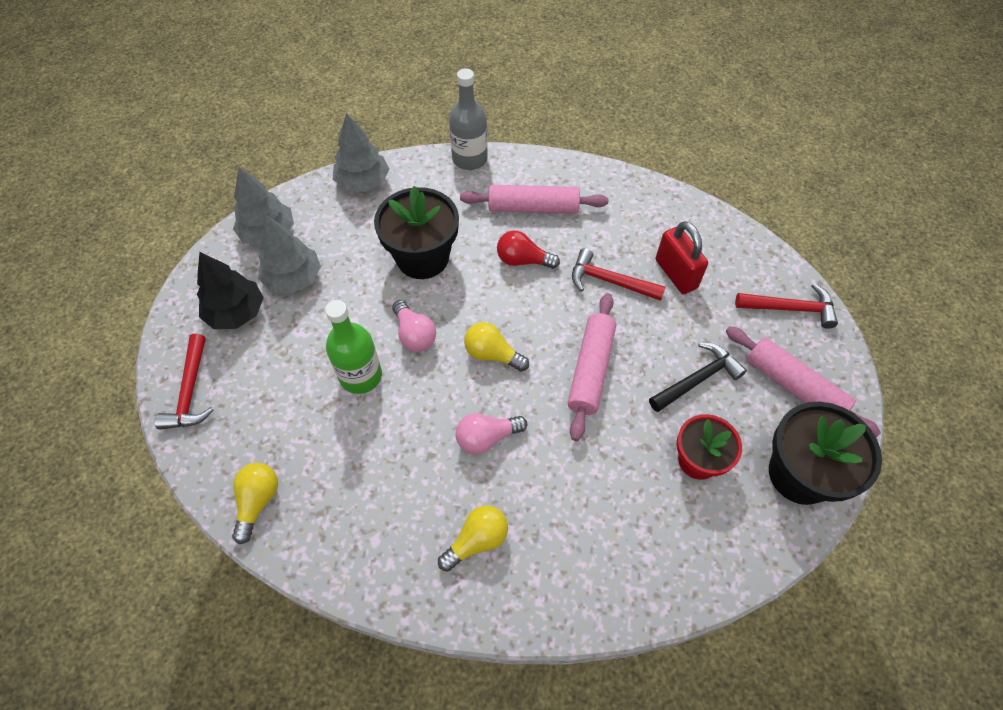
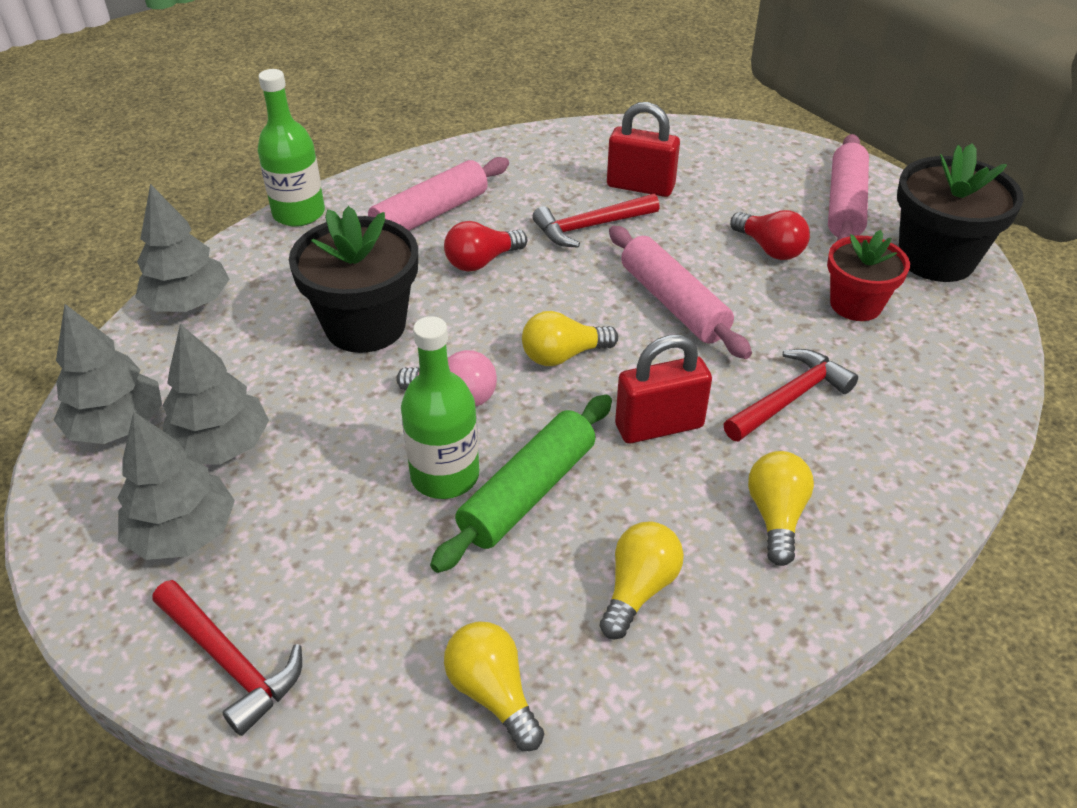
camera: 45 degrees left, 15 degrees down
black tree [197,252,264,329] -> grey tree [118,411,235,560]
grey bottle [449,68,488,170] -> green bottle [257,69,325,227]
pink light bulb [456,413,527,454] -> red padlock [615,335,712,443]
black hammer [649,343,747,412] -> red light bulb [730,210,810,260]
pink rolling pin [726,326,881,438] -> pink rolling pin turned 75 degrees counterclockwise [828,134,869,241]
red hammer [735,284,838,329] -> red hammer moved to [723,349,858,441]
none -> green rolling pin [430,394,612,573]
none -> yellow light bulb [600,521,684,639]

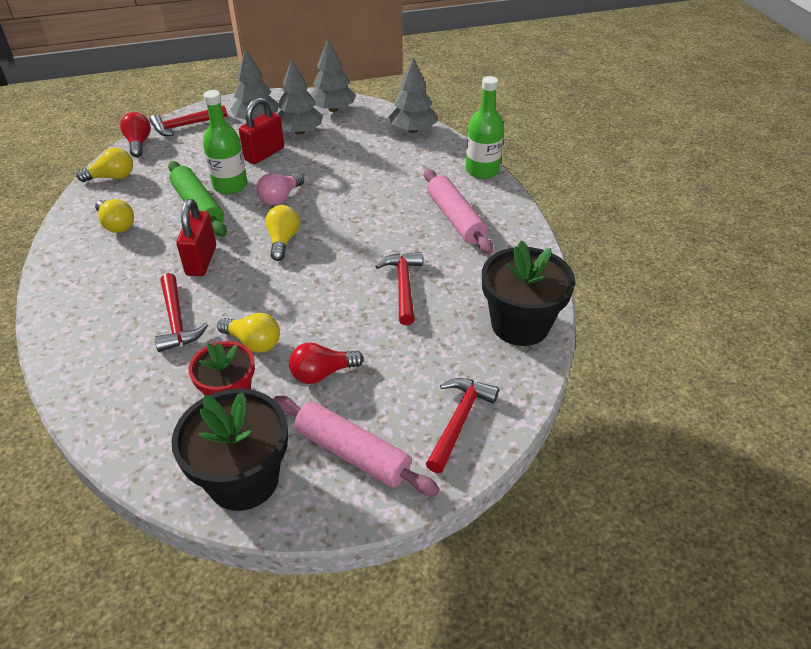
camera: 110 degrees right, 0 degrees up
black flower pot [289,206,418,353] -> black flower pot moved to [482,240,575,346]
red light bulb [444,221,528,271] -> red light bulb moved to [120,112,151,157]
red padlock [607,102,680,197] -> red padlock moved to [239,98,284,164]
pink rolling pin [609,226,752,359] -> none
yellow light bulb [748,451,814,566] -> yellow light bulb moved to [217,313,280,353]
none -> red hammer [426,378,499,473]

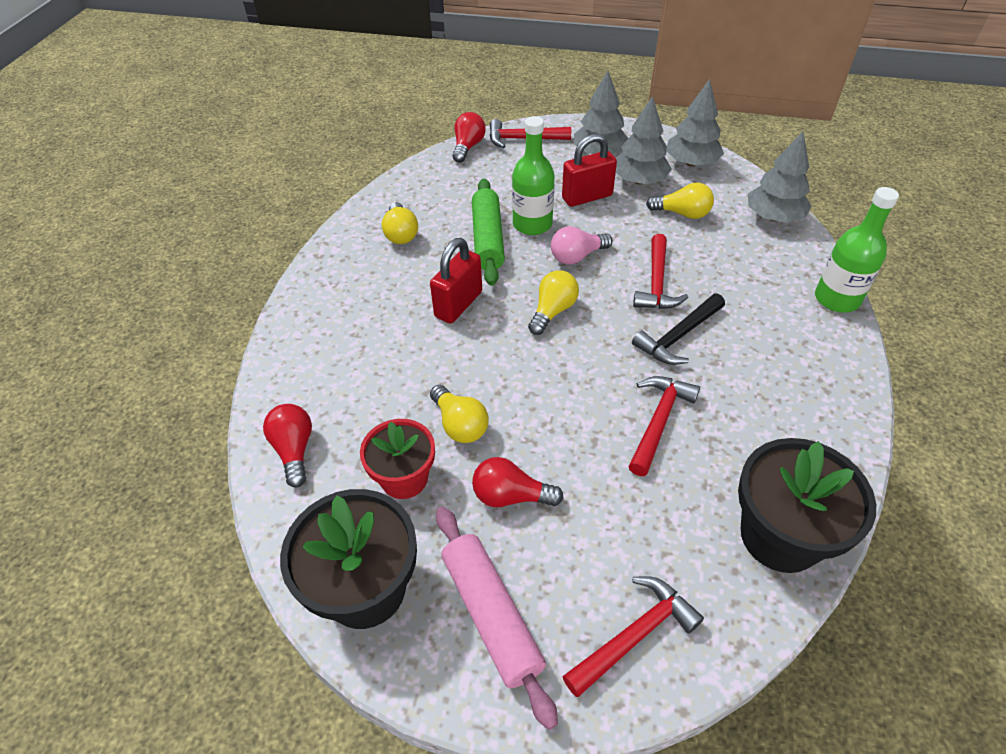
camera: 30 degrees right, 5 degrees up
yellow light bulb [76,148,133,182] -> yellow light bulb moved to [646,183,714,219]
red hammer [154,273,208,352] -> red hammer moved to [633,234,688,309]
pink rolling pin [424,169,493,254] -> none
none -> red light bulb [263,404,312,487]
none -> black hammer [632,293,725,365]

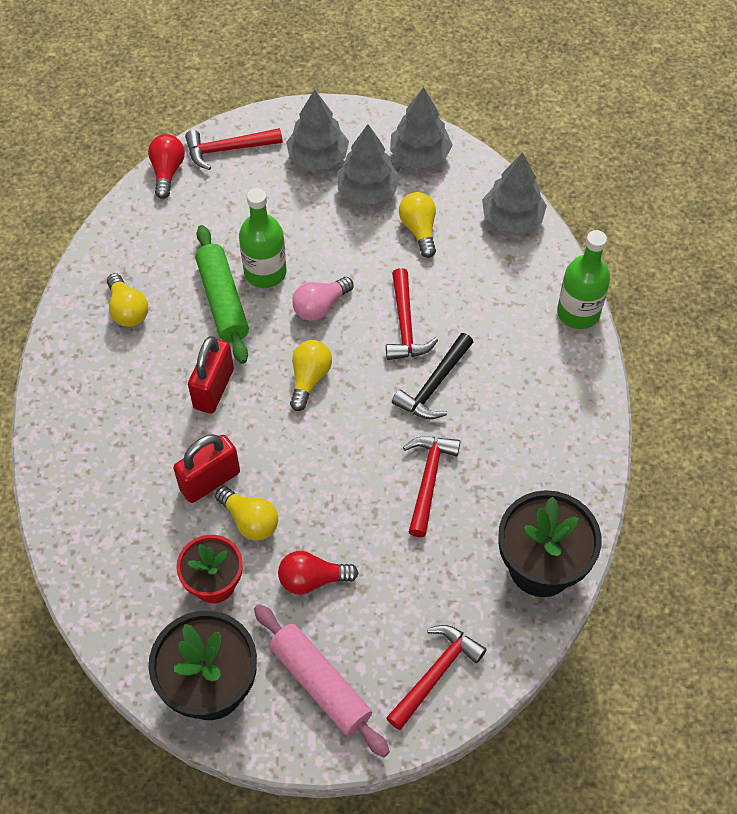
camera: 15 degrees left, 10 degrees up
red light bulb [263,404,312,487] -> none
red padlock [562,134,617,207] -> red padlock moved to [173,434,240,503]
yellow light bulb [646,183,714,219] -> yellow light bulb turned 105 degrees counterclockwise [399,192,436,258]

